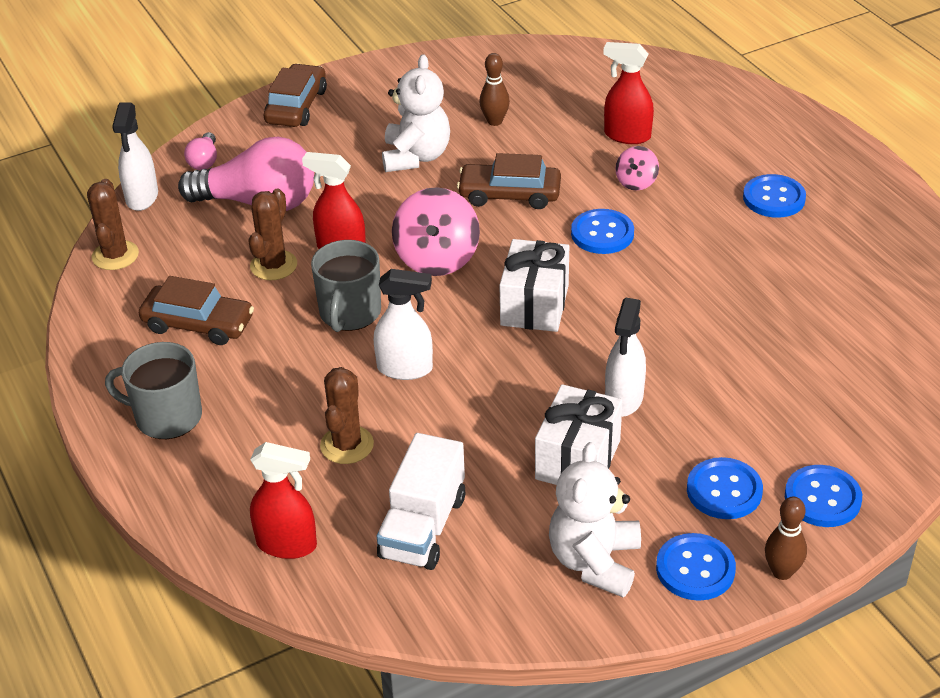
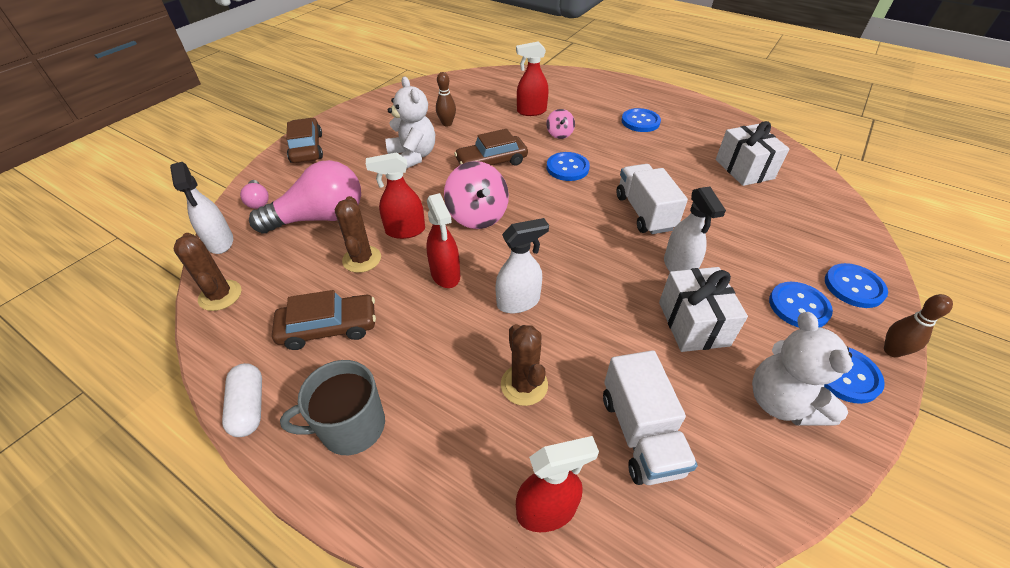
camera: 30 degrees left, 5 degrees up
grey mug [311,240,381,332] -> red spray bottle [426,193,460,288]
white gift [500,239,569,332] -> white gift moved to [716,121,790,186]
none -> white capsule [222,363,262,437]
none -> white truck [616,164,688,234]

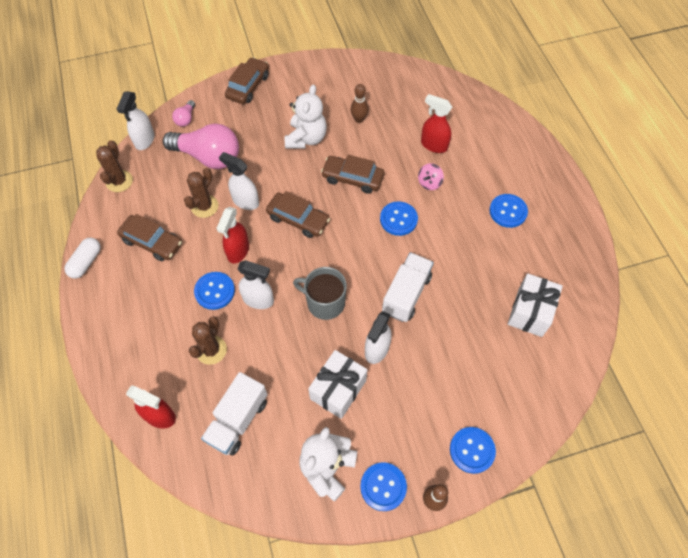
camera: 40 degrees right, 15 degrees up
grey mug [280,360,385,455] -> grey mug moved to [293,267,347,320]
red spray bottle [366,152,425,239] -> white spray bottle [219,152,259,210]
pink spinning top [444,161,509,229] -> brown car [266,191,330,238]
blue button [769,282,833,327] -> blue button moved to [194,272,235,310]

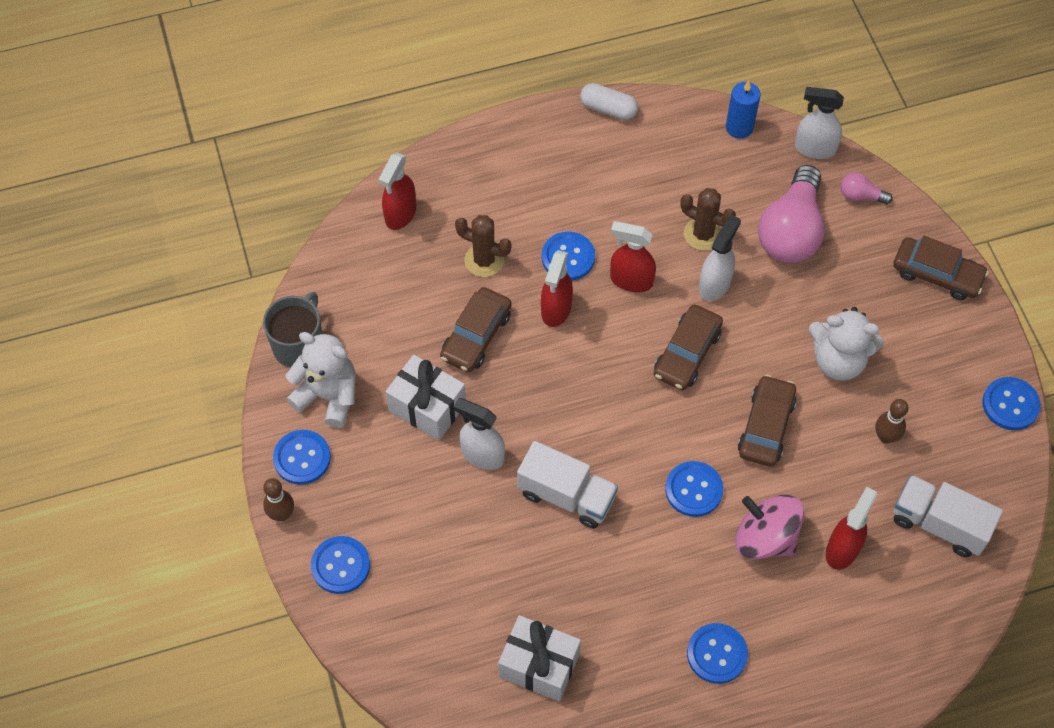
camera: 90 degrees right, 0 degrees up
brown cactus [96,140,133,192] -> blue candle [726,80,761,139]
brown car [117,214,182,261] -> brown car moved to [440,287,512,372]
white truck [201,372,268,456] -> white truck moved to [894,475,1003,557]
white spray bottle [237,260,274,309] -> red spray bottle [541,250,573,327]
grey mug [293,267,347,320] -> grey mug moved to [263,292,322,368]
pink spinning top [418,163,444,190] -> pink spinning top [735,495,804,559], size x1.87
none -> blue button [982,377,1041,430]

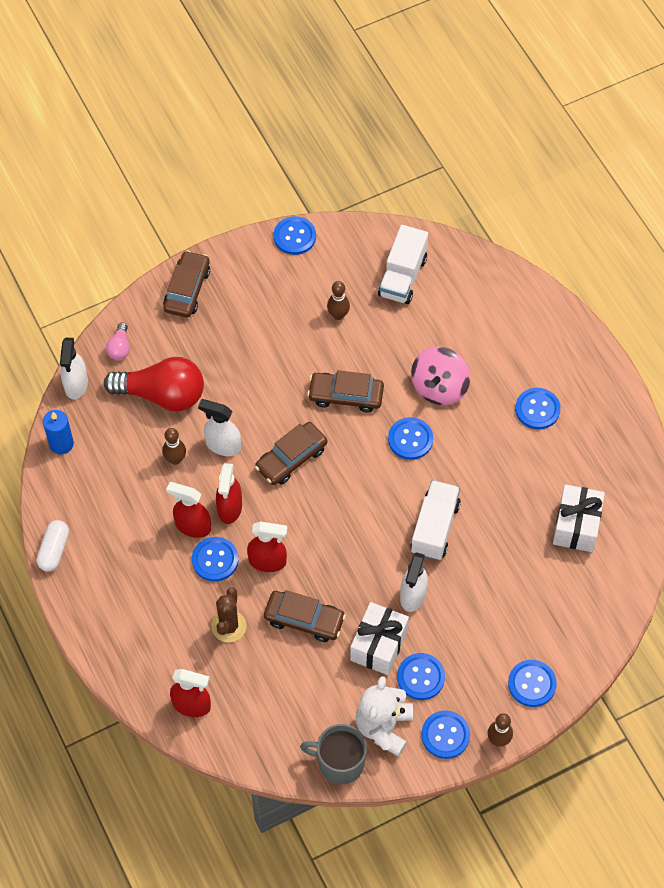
camera: 100 degrees left, 0 degrees up
brown car [654,305,723,390] -> brown car turned 120 degrees clockwise [255,422,327,485]
brown cactus [680,188,736,251] -> brown bowling pin [162,428,186,465]
pink light bulb [758,165,825,263] -> red light bulb [104,357,204,411]
white teddy bear [809,307,884,381] -> none
red spray bottle [826,487,877,570] -> red spray bottle moved to [166,482,211,538]
none -> blue button [397,653,445,700]

